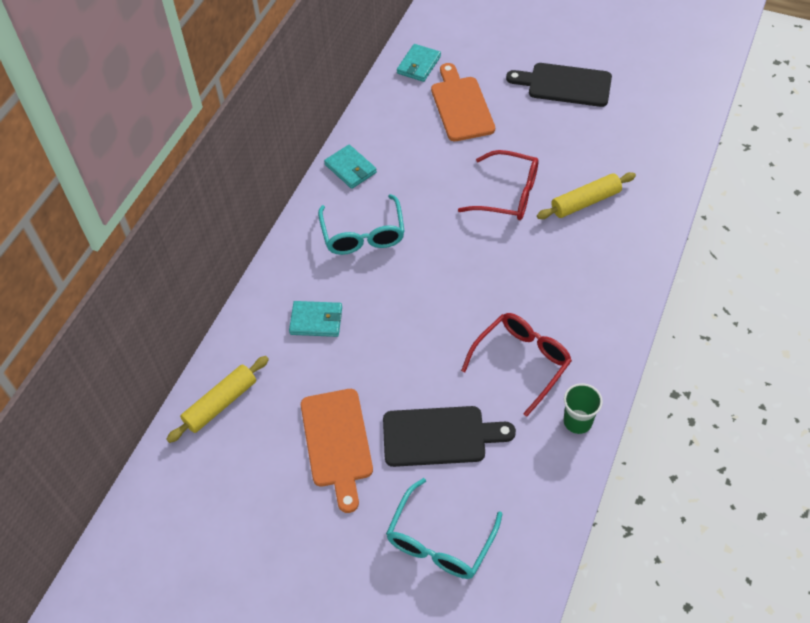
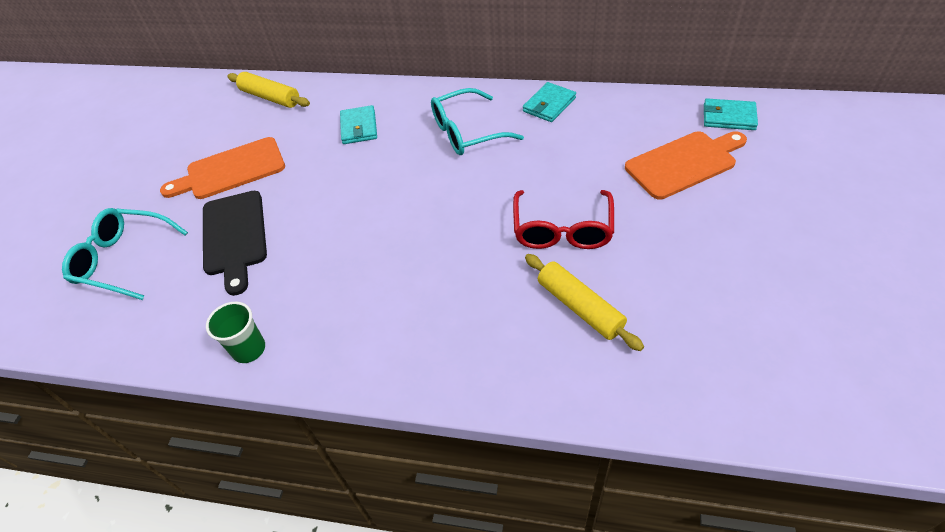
camera: 80 degrees right, 5 degrees down
red glasses [461,313,572,417] -> none
black cutting board [506,63,612,107] -> none

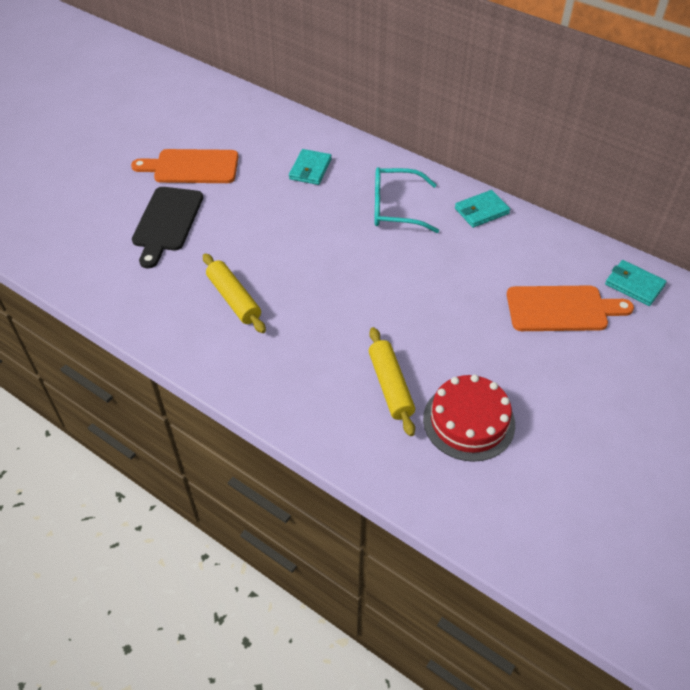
camera: 20 degrees right, 0 degrees up
turquoise glasses [62,208,188,300] -> none
green cup [206,302,265,363] -> none
yellow rolling pin [227,72,310,108] -> yellow rolling pin moved to [203,253,266,333]
red glasses [513,190,614,249] -> none
none -> red cake [423,374,515,462]

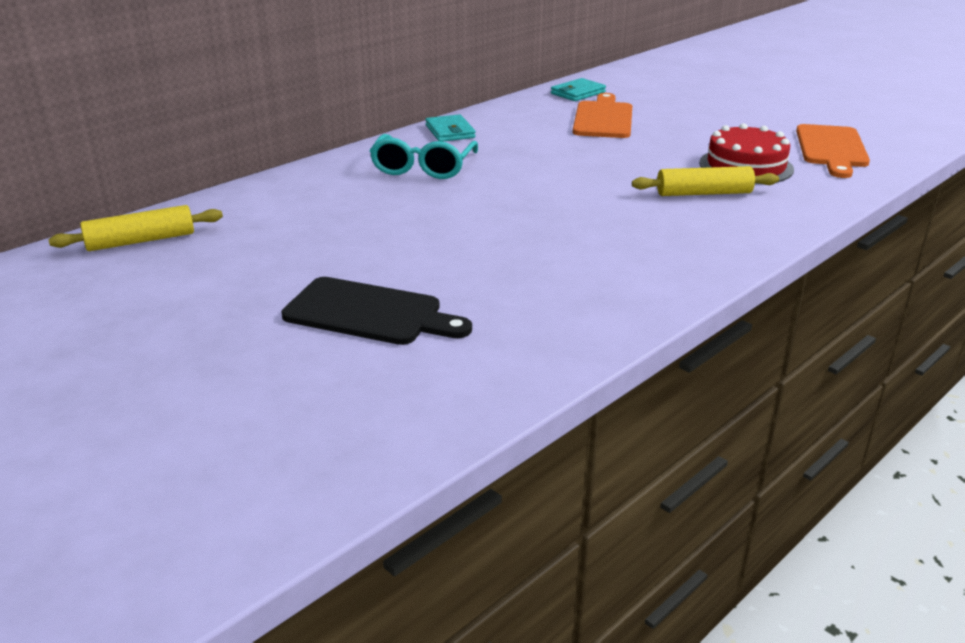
camera: 80 degrees left, 20 degrees down
orange cutting board [131,149,238,183] -> orange cutting board moved to [796,124,870,178]
yellow rolling pin [203,253,266,333] -> yellow rolling pin moved to [48,205,223,251]
turquoise wallet [289,149,332,185] -> none

